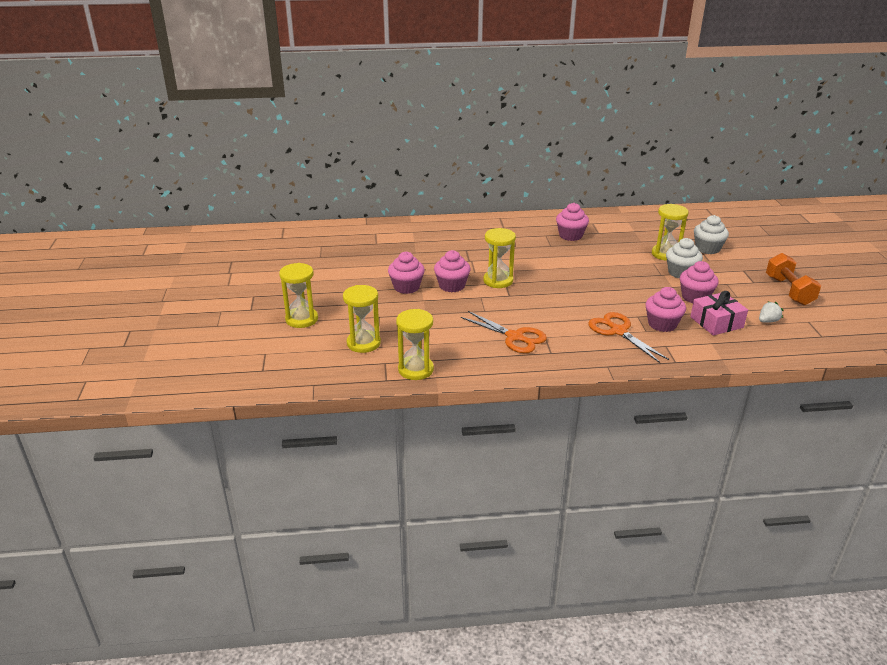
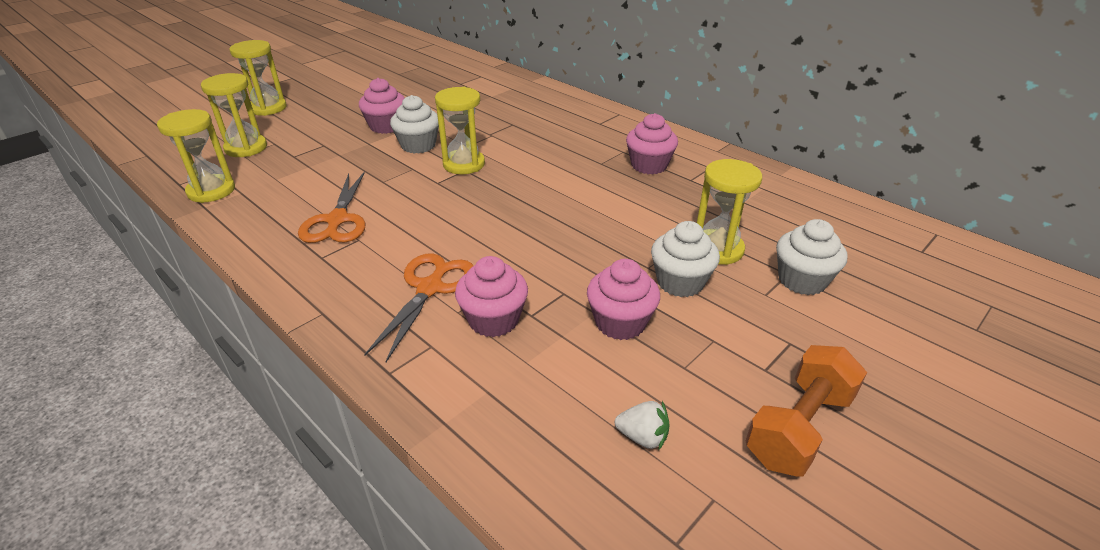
camera: 50 degrees right, 5 degrees up
pink cupcake [434,250,471,292] -> white cupcake [390,95,439,154]
pink gift [690,291,748,336] -> none

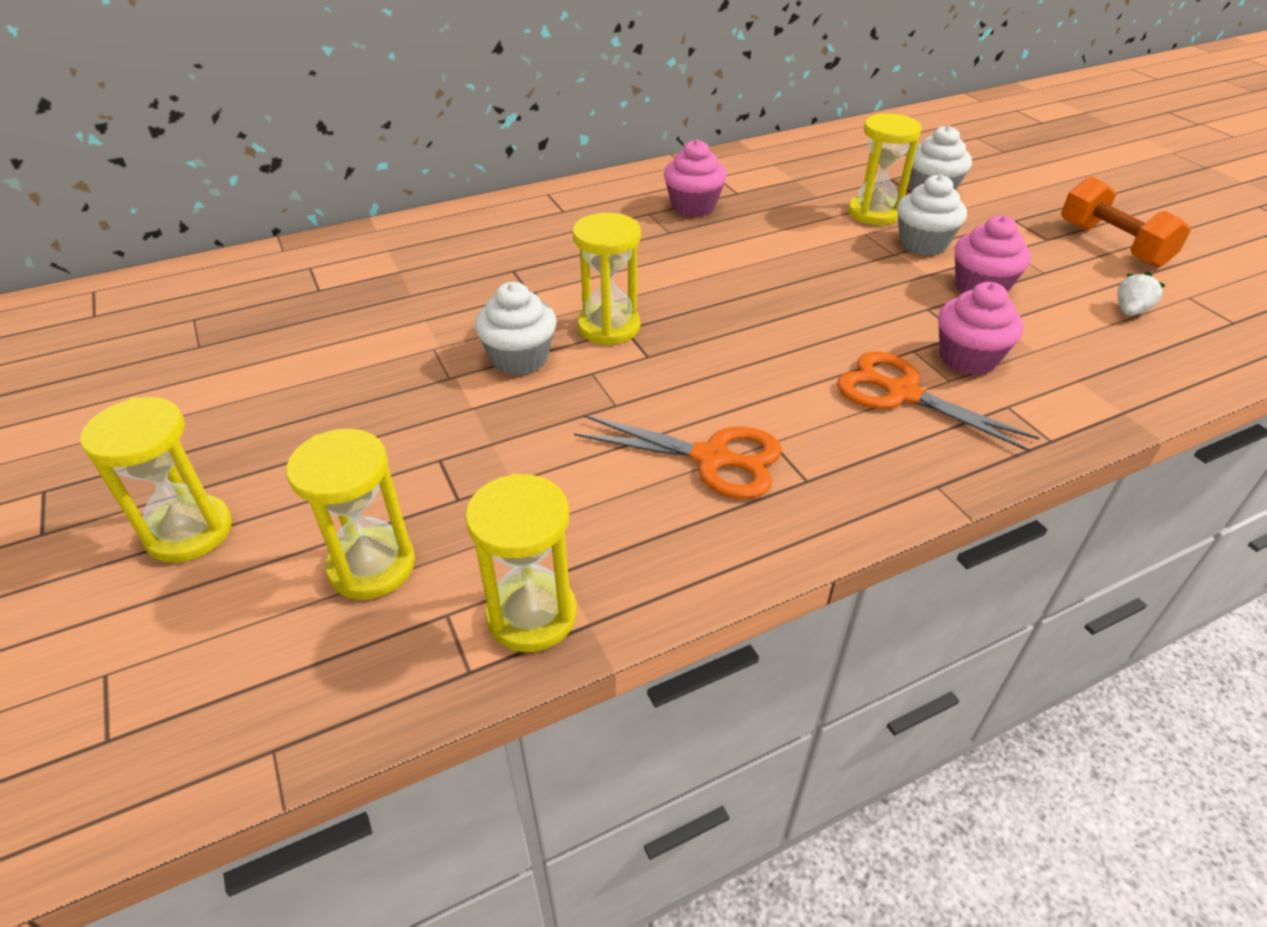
camera: 70 degrees left, 5 degrees up
pink cupcake [359,78,405,134] -> none

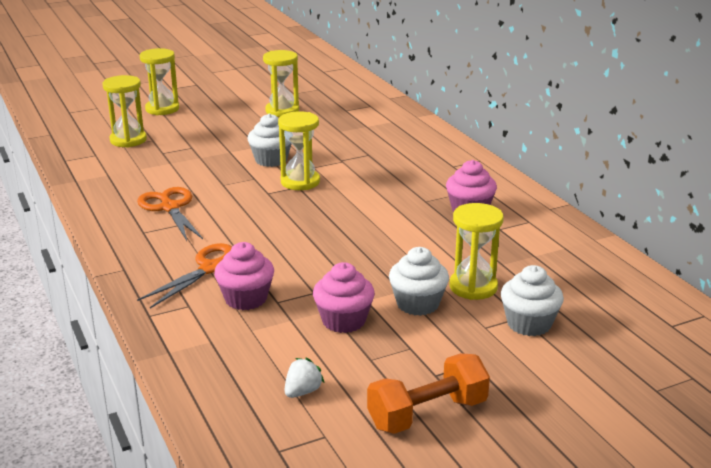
camera: 90 degrees right, 15 degrees down
yellow hourglass [465,474,577,652] -> yellow hourglass moved to [263,50,299,117]
orange scissors [574,415,782,499] -> orange scissors turned 135 degrees clockwise [137,187,203,241]
white strawberry [1117,272,1166,316] -> white strawberry turned 90 degrees counterclockwise [284,358,325,398]

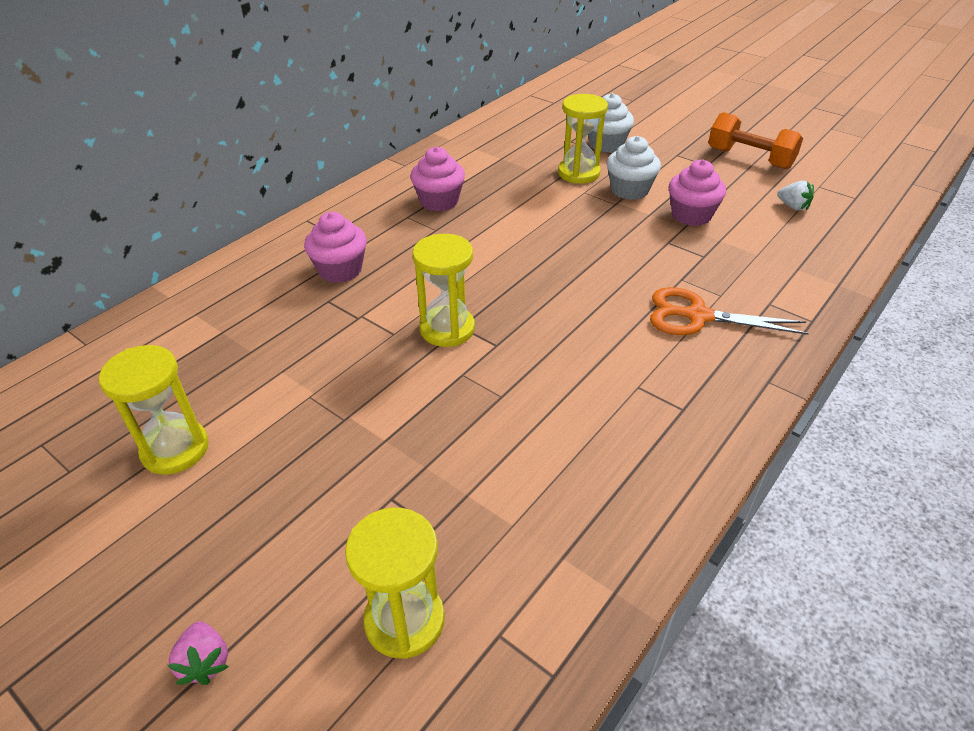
camera: 115 degrees left, 15 degrees up
orange scissors [137,187,203,241] -> none
yellow hourglass [140,48,179,115] -> pink strawberry [168,621,229,685]
pink cupcake [214,242,274,310] -> pink cupcake moved to [304,212,367,283]
white cupcake [248,113,291,167] -> none
white strawberry [284,358,325,398] -> white strawberry turned 150 degrees counterclockwise [777,181,814,211]

